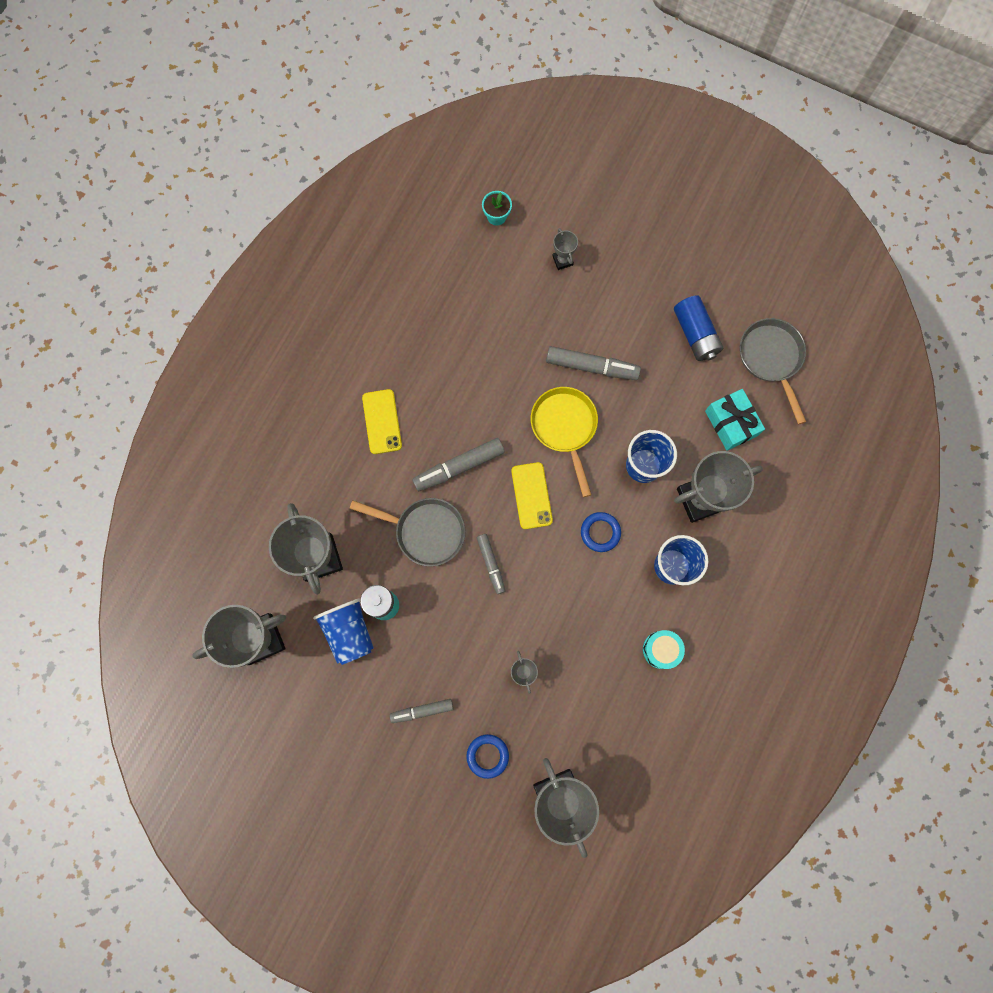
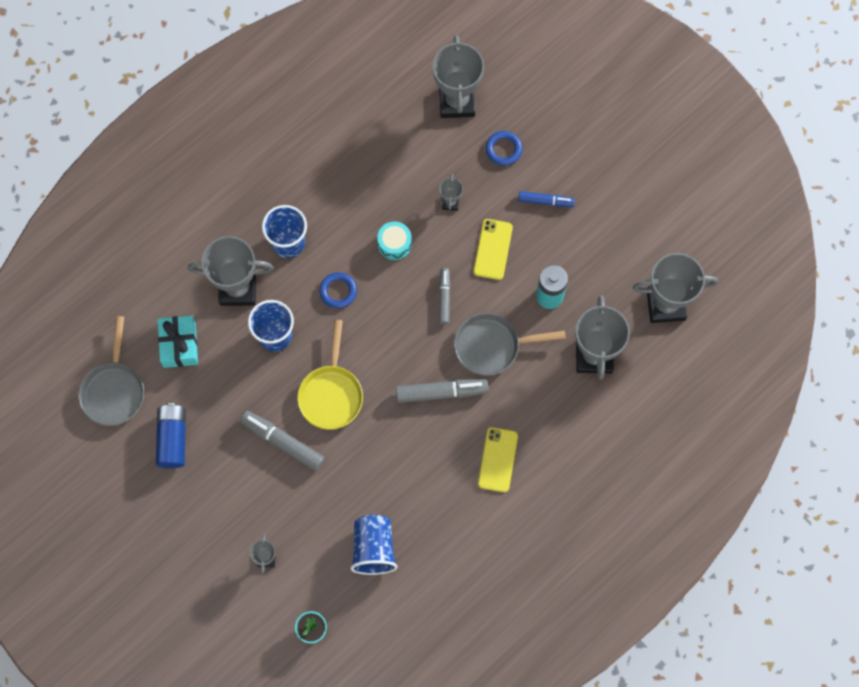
camera: 160 degrees left, 5 degrees down
blue cup [313,599,374,665] -> blue cup moved to [351,515,397,575]
grey pan [350,498,466,567] -> grey pan turned 45 degrees counterclockwise [454,313,566,375]
grey marker [390,699,454,723] -> blue marker [518,191,575,207]
yellow phone [511,462,553,529] -> yellow phone moved to [474,219,513,280]
turquoise drum [643,630,685,669] -> turquoise drum moved to [377,221,412,260]

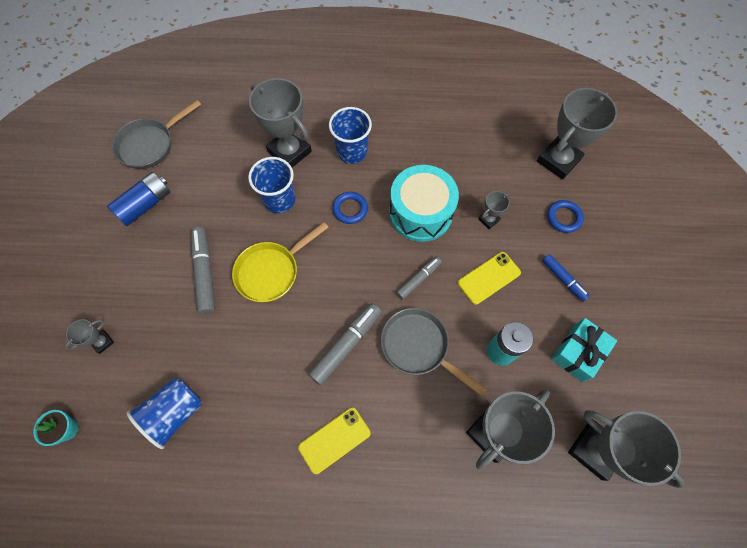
camera: 45 degrees right, 5 degrees down
turquoise gift [158,315,198,368] -> turquoise gift moved to [552,318,617,382]
turquoise drum [377,221,412,260] -> turquoise drum [389,165,459,242], size x1.98
grey marker [396,379,489,403] -> grey marker turned 90 degrees counterclockwise [308,303,381,385]

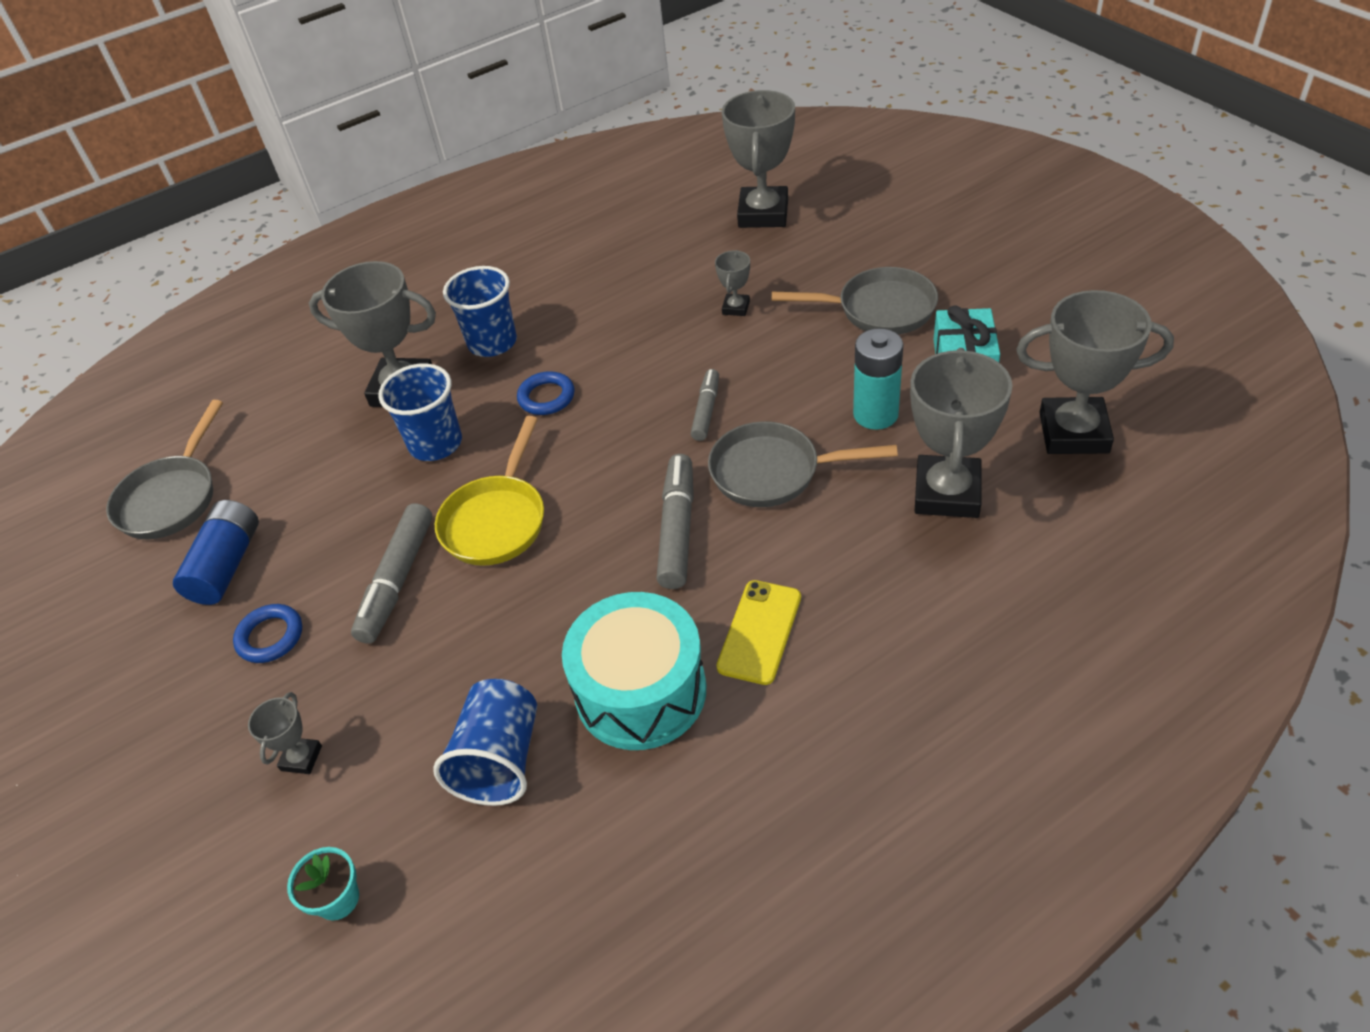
camera: 30 degrees left, 20 degrees down
grey marker [191,227,215,314] -> grey marker turned 120 degrees counterclockwise [351,503,433,644]
turquoise drum [389,165,459,242] -> turquoise drum moved to [562,592,706,750]
yellow phone [458,252,521,305] -> none
blue marker [542,254,590,302] -> grey pan [772,267,938,335]
blue ring [547,200,584,233] -> blue ring moved to [233,604,302,663]

